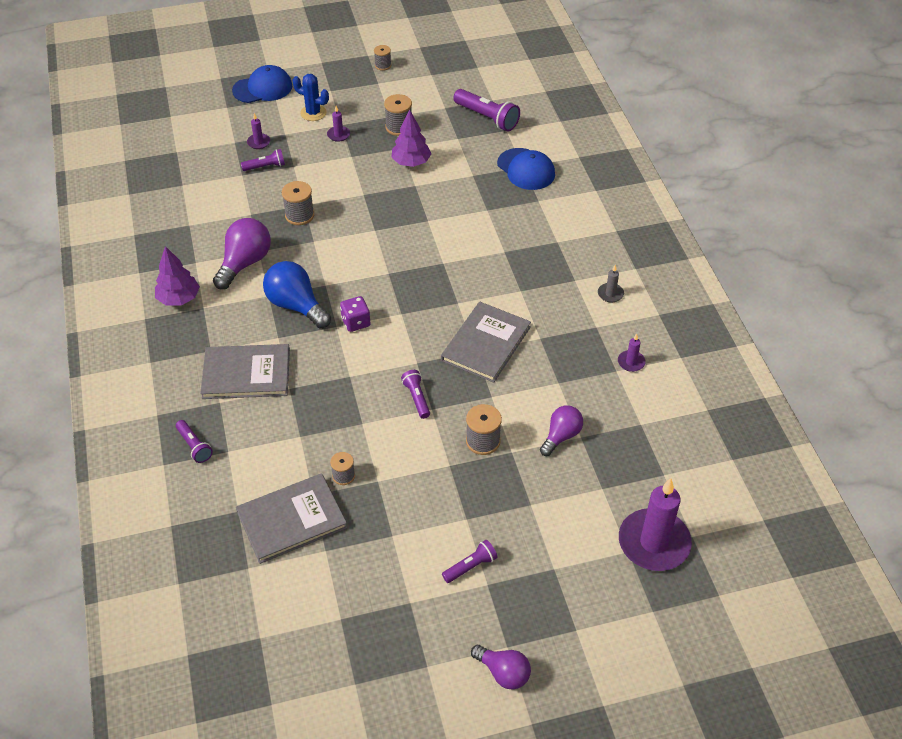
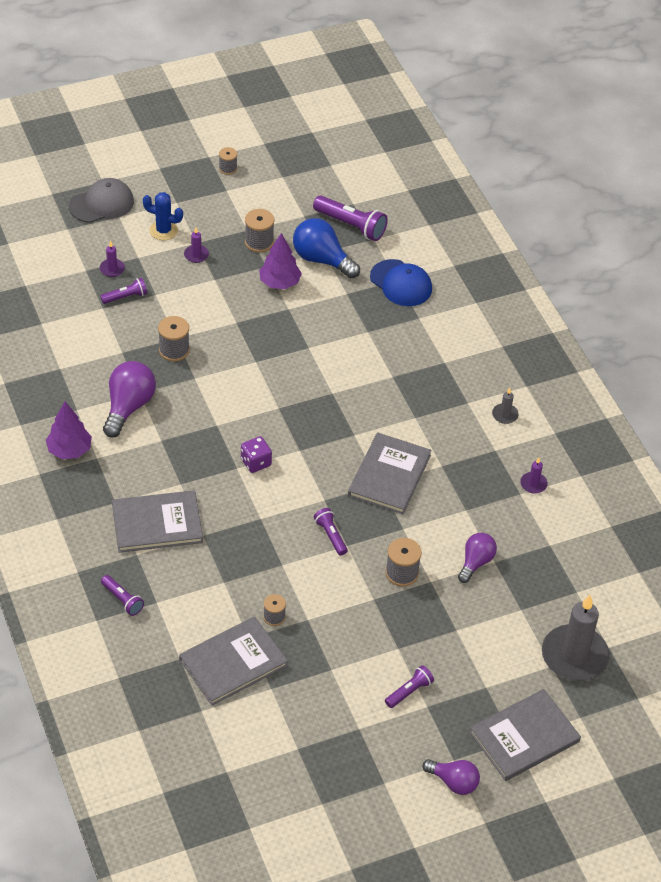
camera: 10 degrees left, 0 degrees up
blue cap [232,65,292,103] -> grey cap [69,178,134,223]
blue light bulb [263,261,331,329] -> blue light bulb moved to [293,218,360,278]
purple candle [619,478,692,571] -> grey candle [542,595,609,681]
none -> grey book [469,689,581,781]

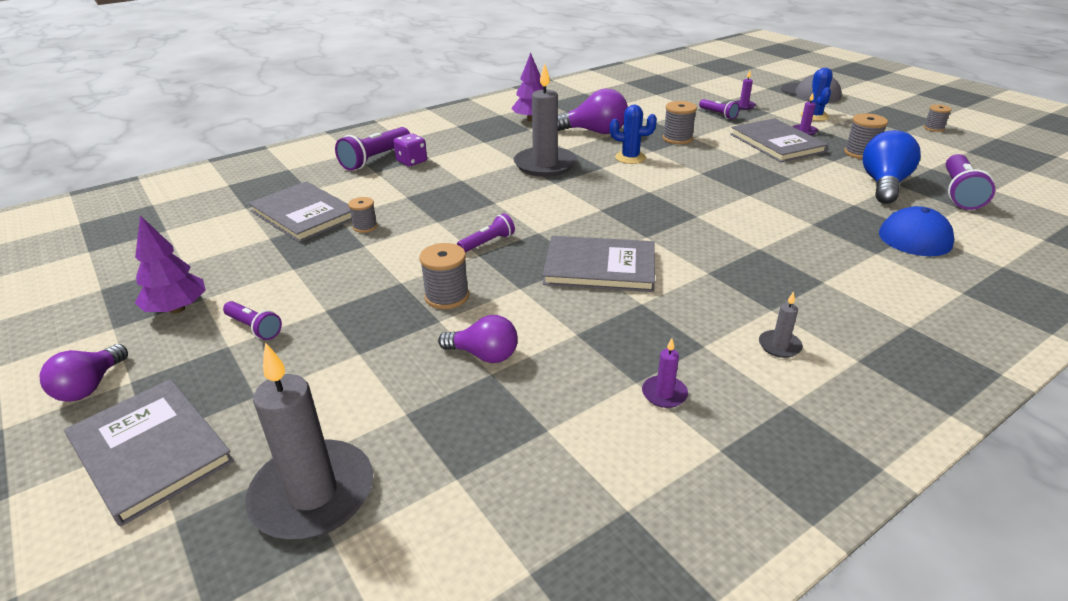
camera: 80 degrees right, 15 degrees down
purple flashlight [101,575,144,616] -> purple flashlight [335,127,410,171], size x1.73
grey book [112,490,203,553] -> grey book moved to [730,118,828,162]
purple dice [241,436,272,473] -> purple dice moved to [393,133,427,166]
purple tree [259,233,302,289] -> purple tree moved to [135,216,206,314]
none -> grey candle [514,64,577,177]
none -> blue cactus [610,105,657,164]

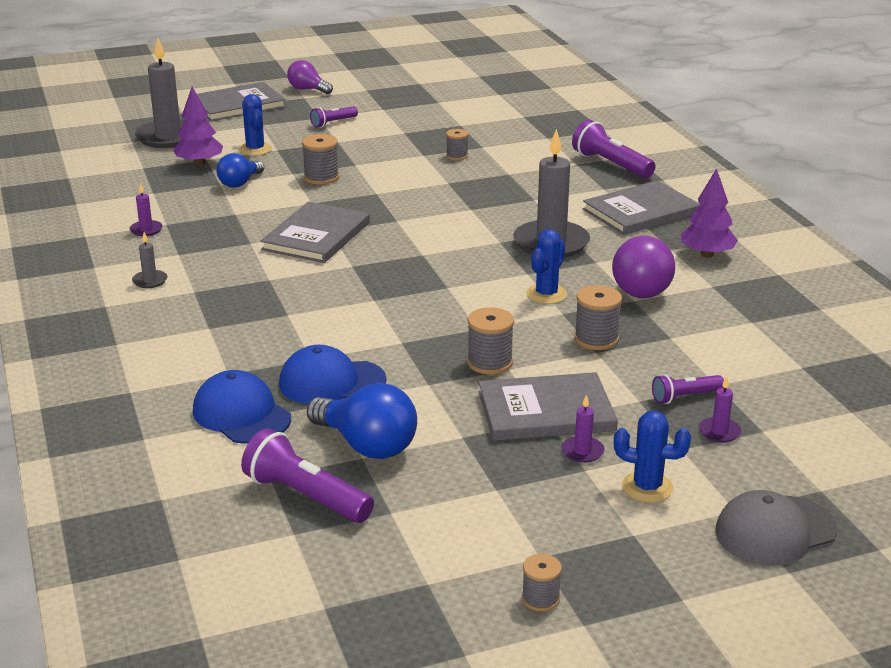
camera: 105 degrees right, 5 degrees down
purple tree [135,216,206,314] -> purple tree moved to [173,87,223,166]
grey book [248,181,352,243] -> grey book moved to [583,180,700,235]
purple dice [393,133,427,166] -> none
purple light bulb [438,315,518,363] -> blue light bulb [216,153,264,188]
purple flashlight [457,213,515,253] -> none
grey spool [844,113,888,159] -> grey spool moved to [467,307,514,374]
none -> blue cactus [239,94,272,156]
none -> blue cap [279,345,387,404]

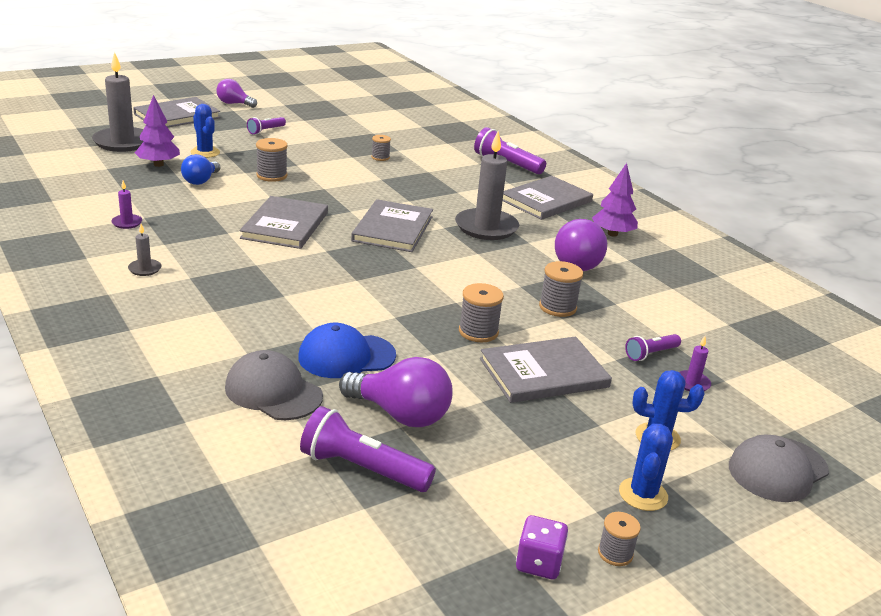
camera: 15 degrees left, 0 degrees up
blue cap [193,370,291,444] -> grey cap [225,350,323,420]
blue light bulb [307,383,417,459] -> purple light bulb [339,357,453,427]
blue cactus [526,229,567,304] -> blue cactus moved to [619,424,673,511]
purple candle [562,395,605,463] -> none
none -> grey book [351,199,433,252]
none -> purple dice [516,515,568,579]

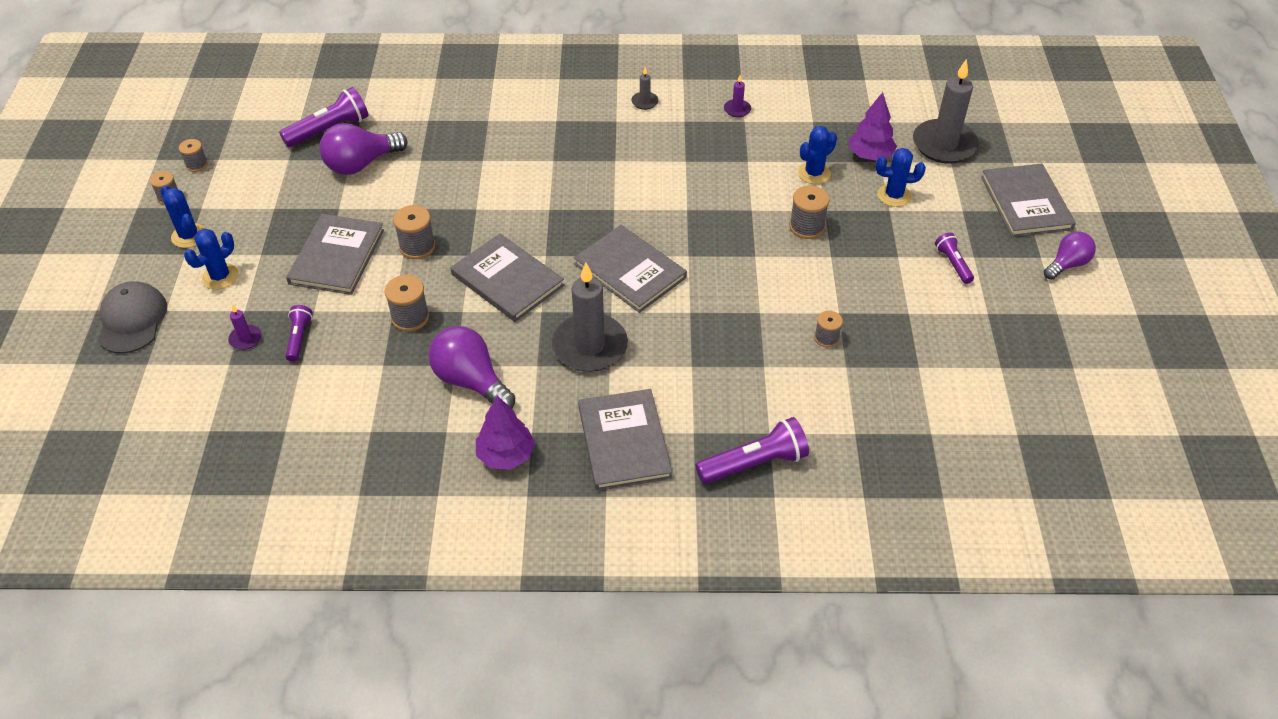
camera: 125 degrees right, 20 degrees up
blue light bulb [181,154,220,185] -> blue cactus [798,126,837,184]
grey cap [225,350,323,420] -> none
grey book [240,196,328,249] -> grey book moved to [450,233,564,322]
blue cap [298,323,396,378] -> none
purple dice [516,515,568,579] -> grey spool [179,139,208,172]

